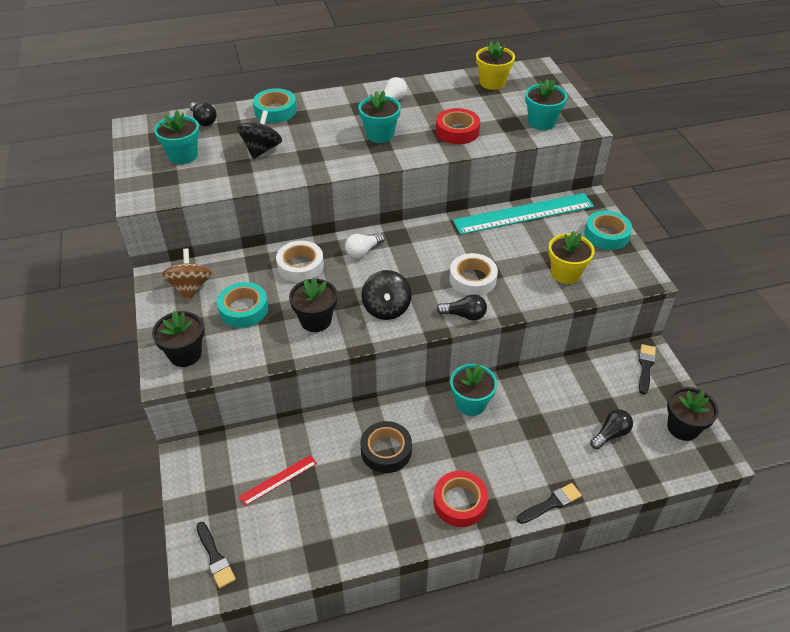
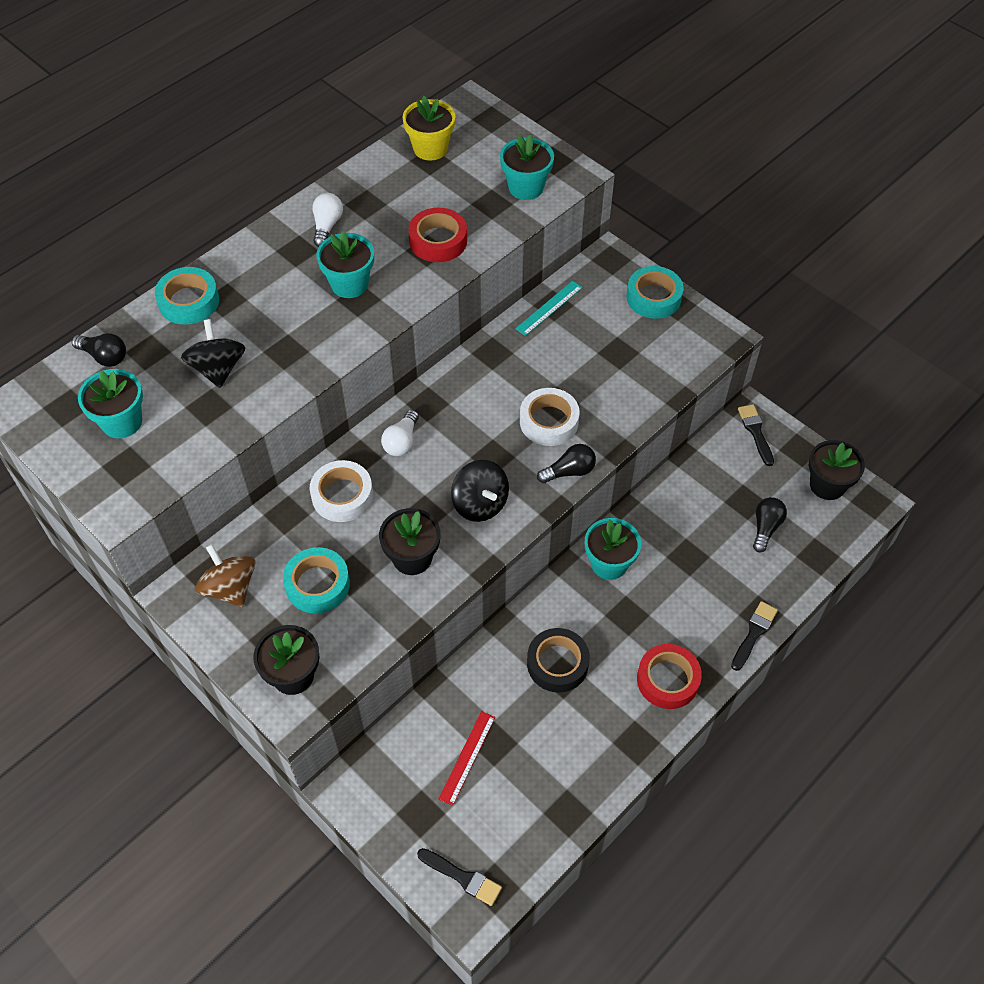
camera: 30 degrees left, 10 degrees up
turquoise ruler [453,193,594,235] -> turquoise ruler [515,281,583,336], size x0.47
yellow flower pot [548,231,595,284] -> none

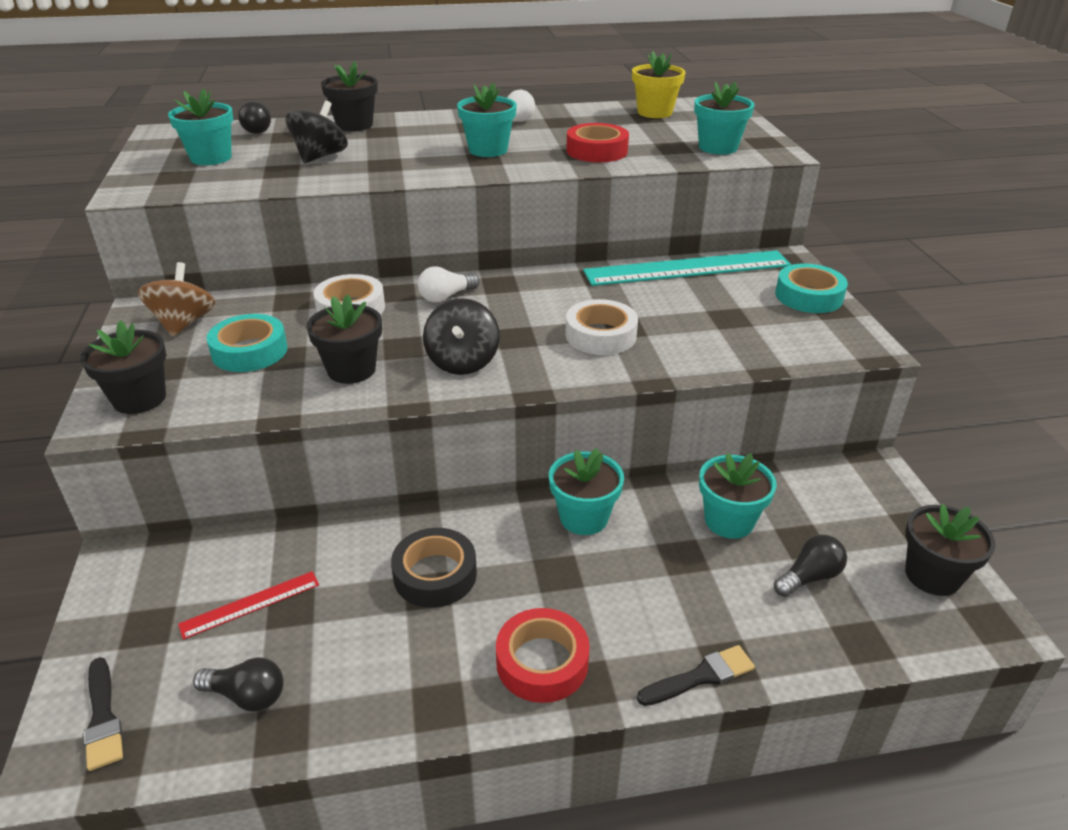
camera: 35 degrees right, 20 degrees down
turquoise tape [155,267,219,325] -> black flower pot [321,61,378,131]
turquoise ruler [515,281,583,336] -> turquoise ruler [583,250,791,286], size x2.12
black light bulb [537,444,596,483] -> black light bulb moved to [193,657,284,712]
black brush [738,404,774,466] -> none
none -> turquoise flower pot [699,453,777,539]

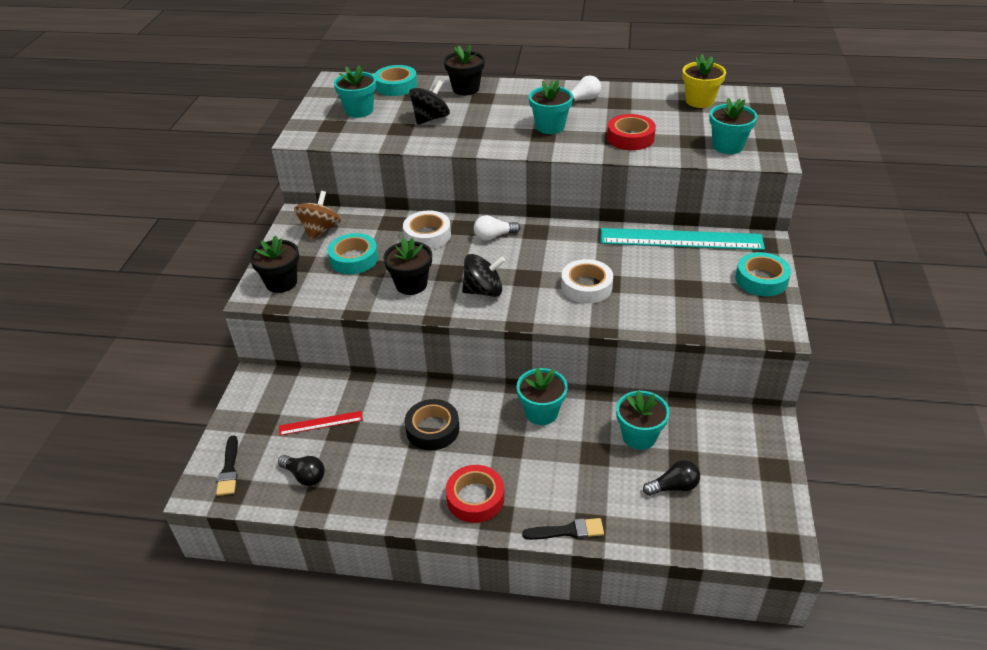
camera: 20 degrees right, 5 degrees up
black light bulb [238,101,271,134] -> turquoise tape [374,65,417,96]
black spinning top [423,298,500,375] -> black spinning top turned 120 degrees counterclockwise [462,254,505,297]
black flower pot [905,504,996,596] -> none

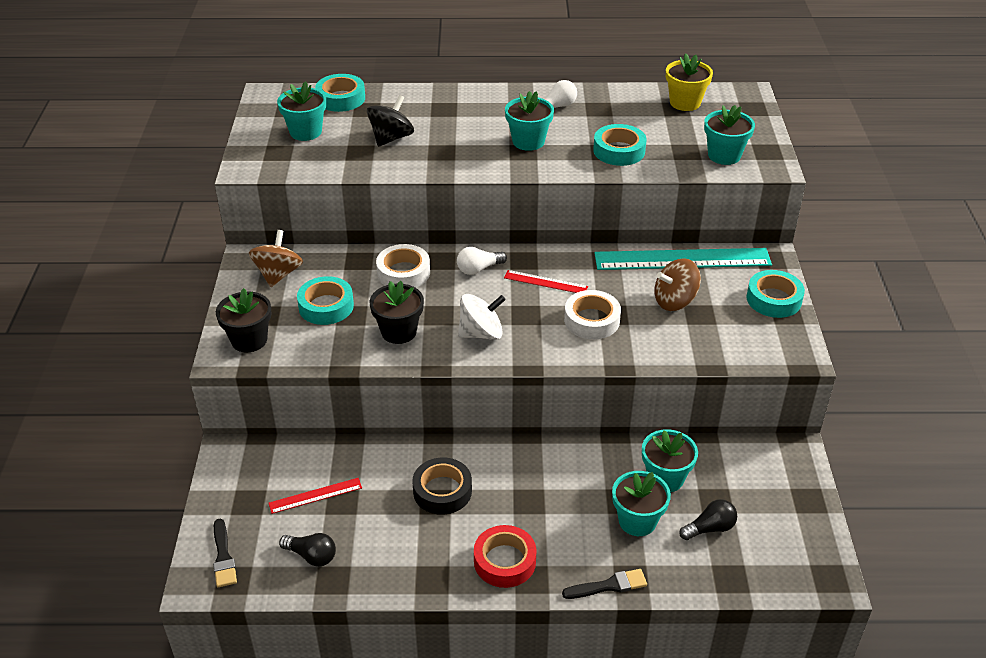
camera: 10 degrees left, 0 degrees up
black flower pot [444,45,485,95] -> none
black spinning top [462,254,505,297] -> white spinning top [458,294,506,340]
turquoise flower pot [517,368,568,425] -> turquoise flower pot moved to [612,471,671,536]
red tape [607,114,656,150] -> turquoise tape [593,124,646,166]
none -> red ruler [504,270,588,293]
none -> brown spinning top [654,258,701,311]

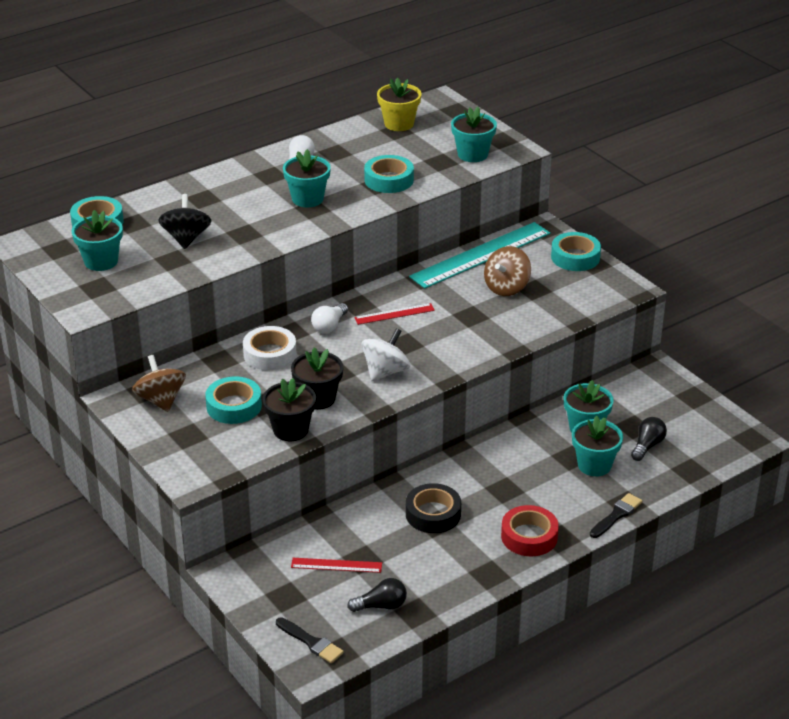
camera: 35 degrees left, 5 degrees down
black flower pot [216,288,271,352] -> black flower pot moved to [262,378,316,441]
red ruler [268,478,362,514] -> red ruler turned 60 degrees clockwise [291,558,382,573]
white tape [564,290,621,339] -> none

